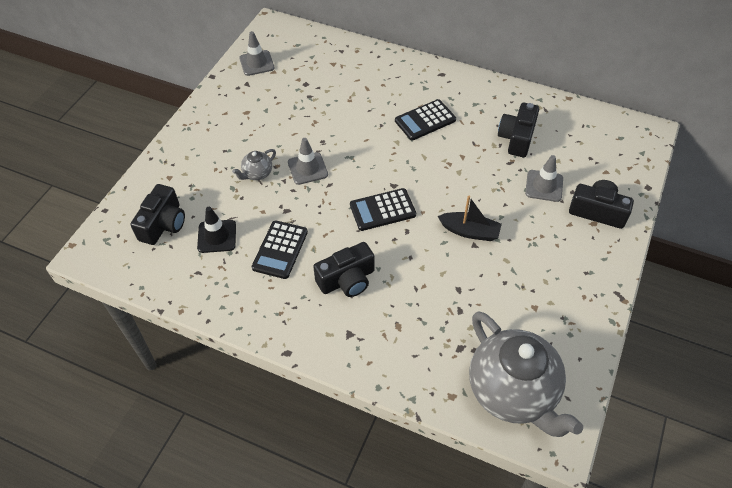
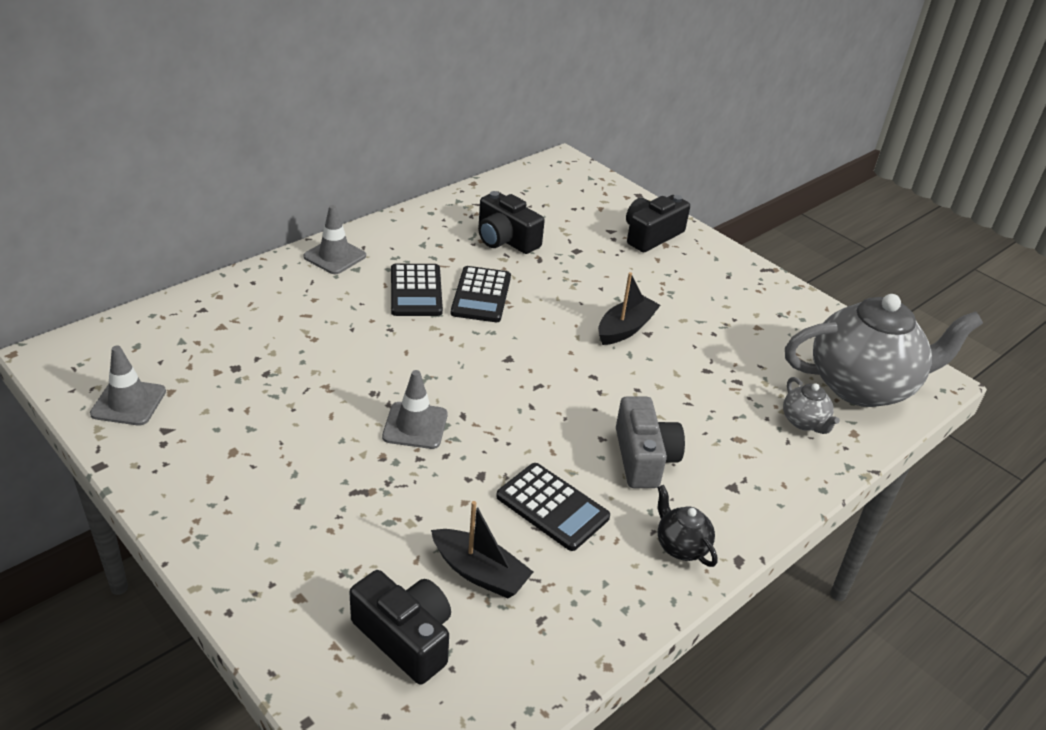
camera: 70 degrees left, 15 degrees down
black traffic cone [197,207,236,253] -> black boat [431,501,533,598]
grey teapot [232,149,276,180] -> grey teapot moved to [783,377,840,434]
black camera [313,242,375,297] -> grey camera [616,396,685,488]
black calculator [350,188,416,231] -> black calculator moved to [451,266,511,322]
grey traffic cone [525,155,563,202] -> grey traffic cone moved to [303,205,366,274]
none -> black teapot [657,485,718,567]

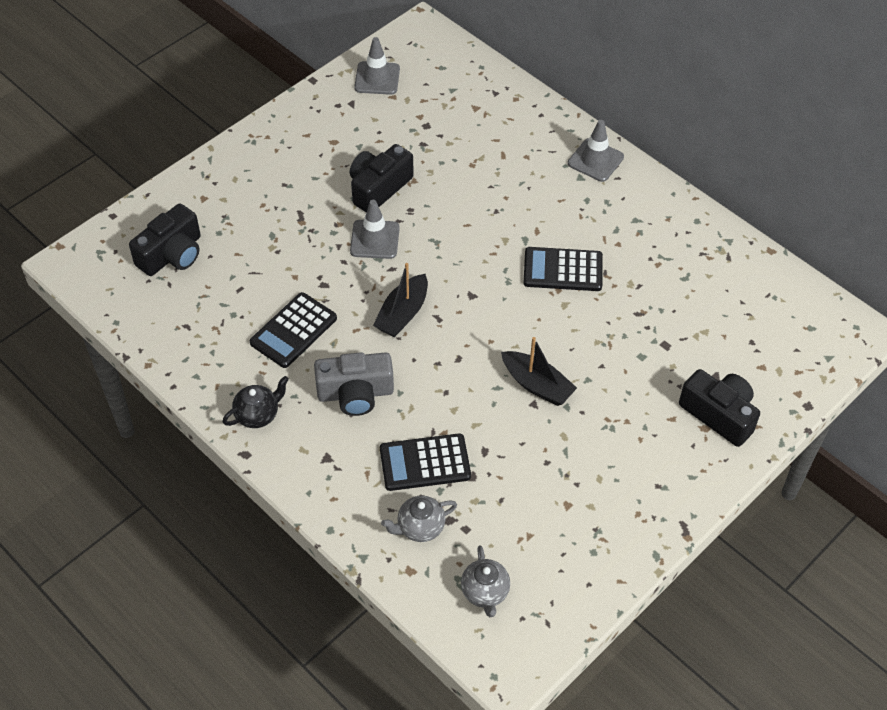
camera: 90 degrees right, 15 degrees up
black calculator [391,264,443,316] -> black calculator moved to [380,433,471,491]
black boat [431,501,533,598] -> black boat moved to [373,263,428,337]
black camera [478,191,545,254] -> black camera moved to [350,144,413,213]
grey teapot [785,294,983,407] -> grey teapot [461,545,510,617], size x0.42

